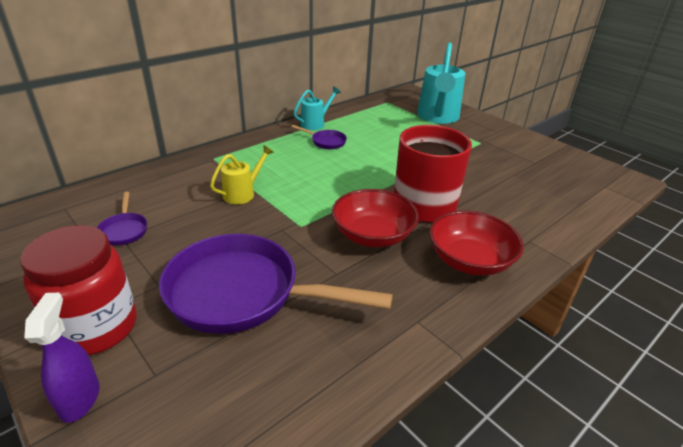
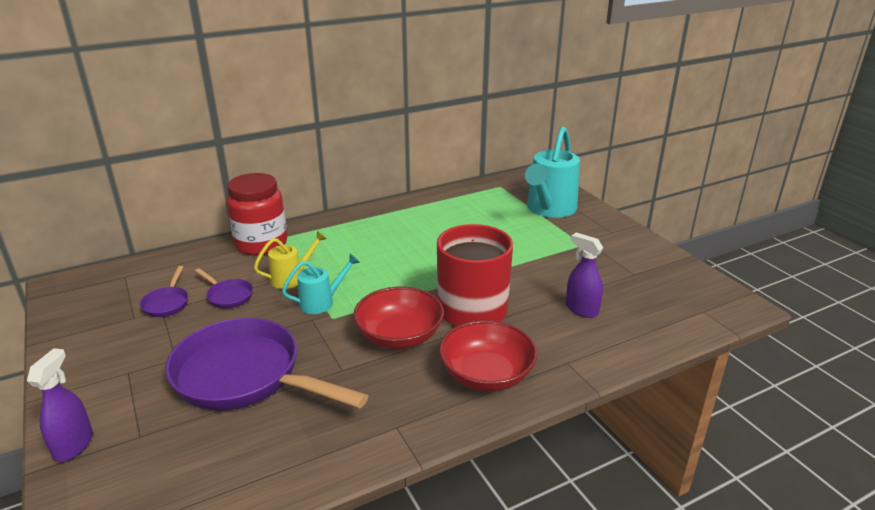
camera: 15 degrees right, 5 degrees down
red jar [20,225,136,355] -> red jar moved to [226,173,287,256]
purple pan [291,125,347,149] -> purple pan moved to [195,268,253,308]
turquoise watering can [294,87,341,130] -> turquoise watering can moved to [282,254,360,314]
none -> purple spray bottle [566,233,603,318]

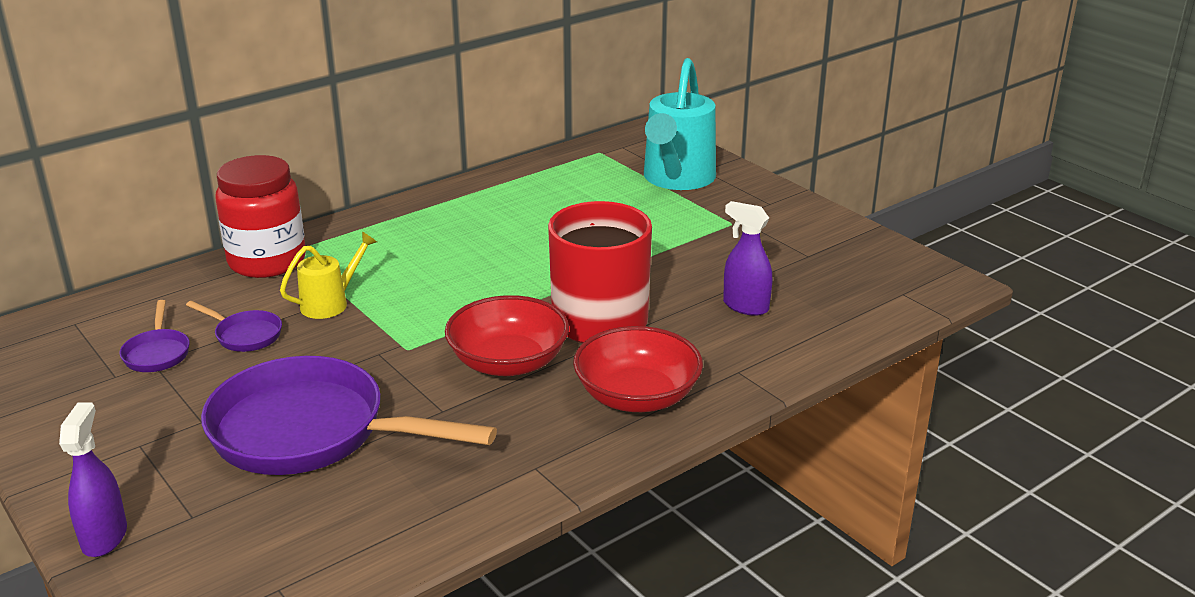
camera: 10 degrees left, 0 degrees up
turquoise watering can [282,254,360,314] -> none

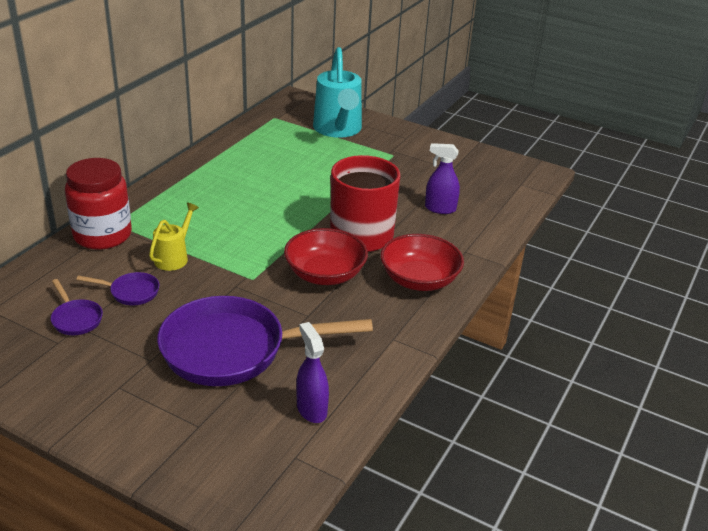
camera: 25 degrees left, 5 degrees up
purple spray bottle [59,402,127,557] -> purple spray bottle moved to [296,322,329,423]

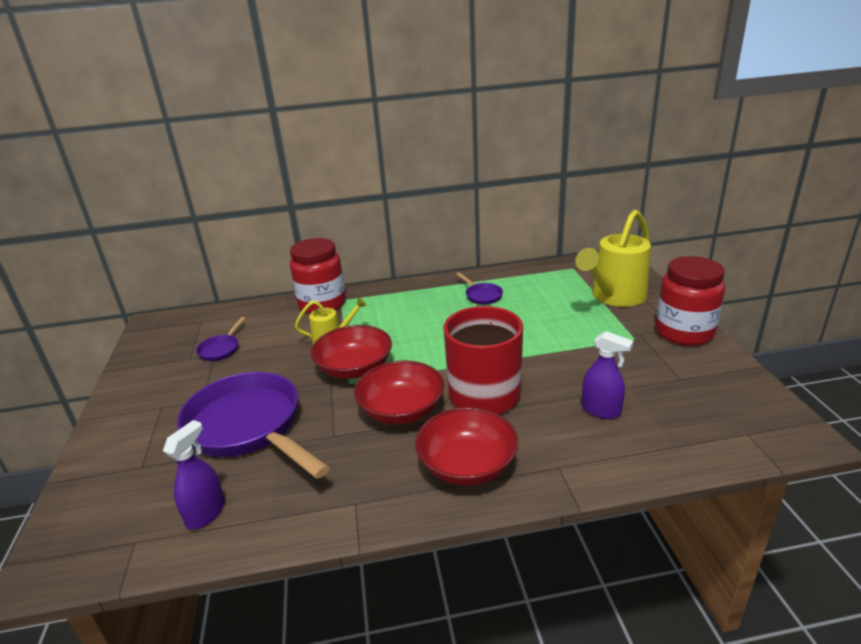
camera: 55 degrees right, 5 degrees down
purple pan [76,272,159,305] -> purple pan moved to [456,272,503,305]
turquoise watering can [313,47,362,138] -> yellow watering can [575,210,651,307]
purple spray bottle [425,143,460,214] -> purple spray bottle turned 150 degrees clockwise [582,331,634,419]
none -> red bowl [311,325,392,379]
none -> red jar [655,256,725,346]

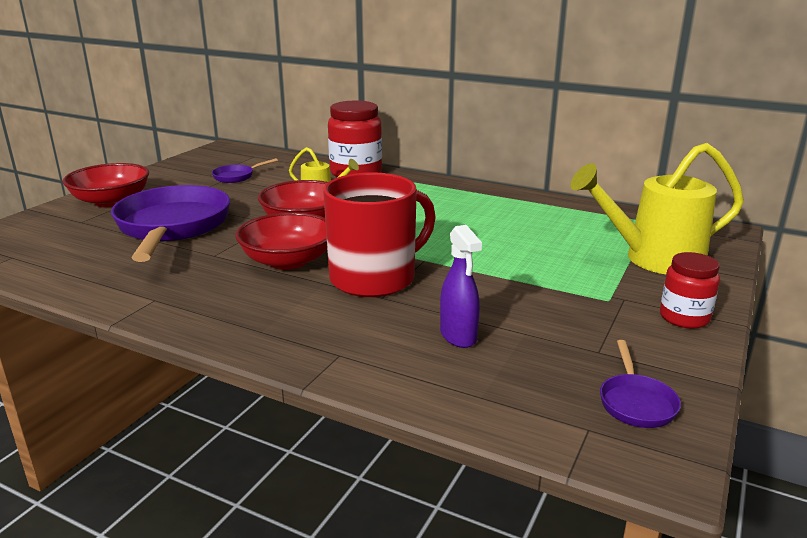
camera: 35 degrees right, 5 degrees down
purple spray bottle [163,420,225,530] -> none
red bowl [415,407,518,486] -> red bowl moved to [63,163,149,207]
purple pan [456,272,503,305] -> purple pan moved to [600,340,681,428]
red jar [655,256,725,346] -> red jar [660,252,720,329], size x0.59

